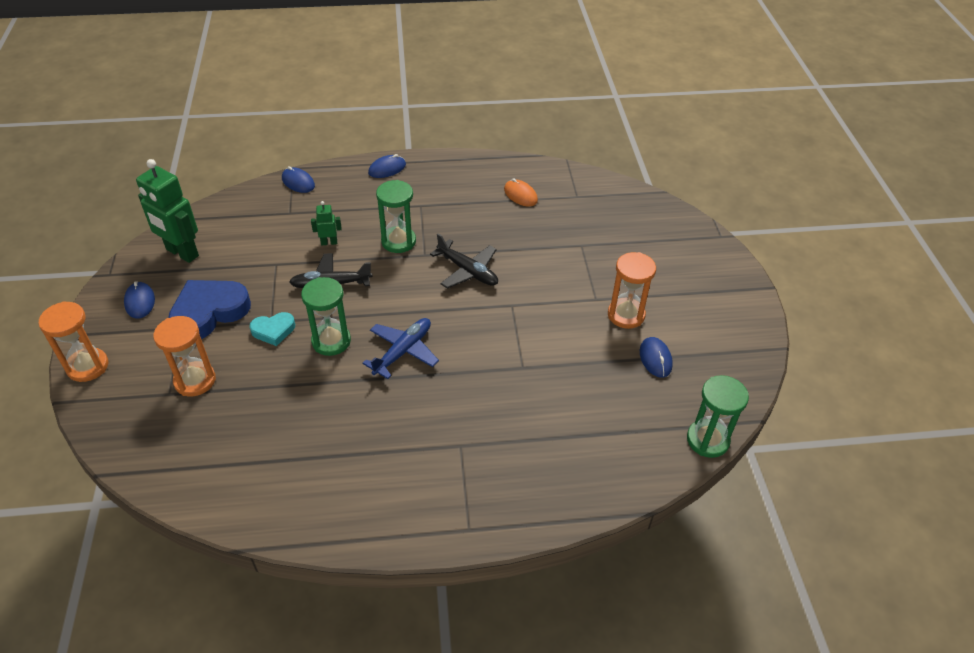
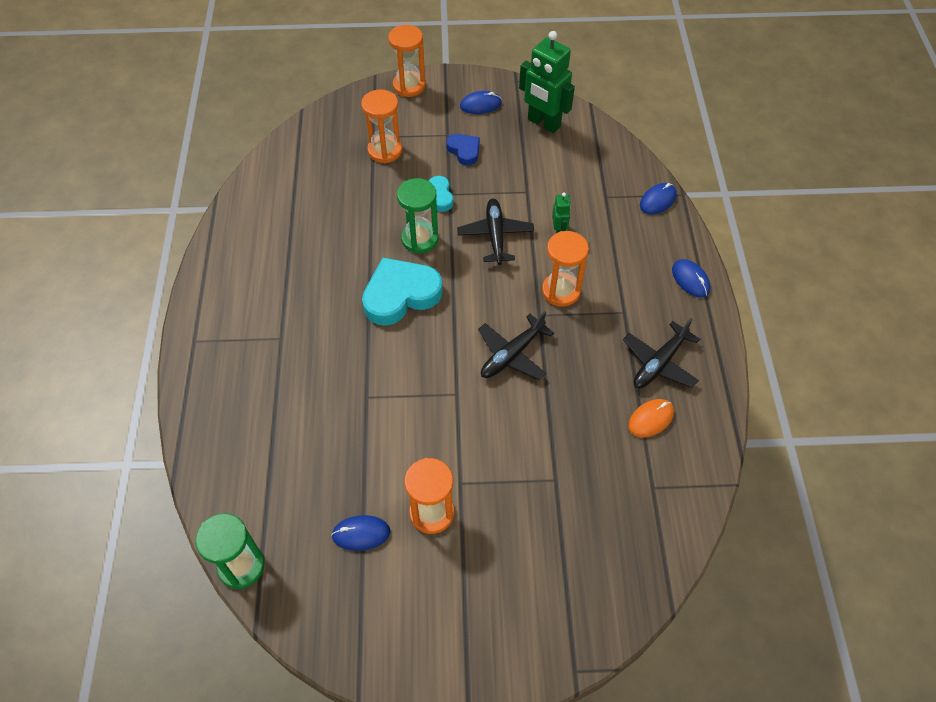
camera: 95 degrees right, 10 degrees up
green robot [136,159,199,263] -> green robot turned 90 degrees counterclockwise [519,31,575,133]
blue heart [168,280,251,339] -> blue heart [446,134,480,165], size x0.53
blue plane [363,318,439,379] -> turquoise heart [362,258,443,326]
green hourglass [376,180,416,253] -> orange hourglass [542,231,589,307]
none -> black plane [623,318,700,388]

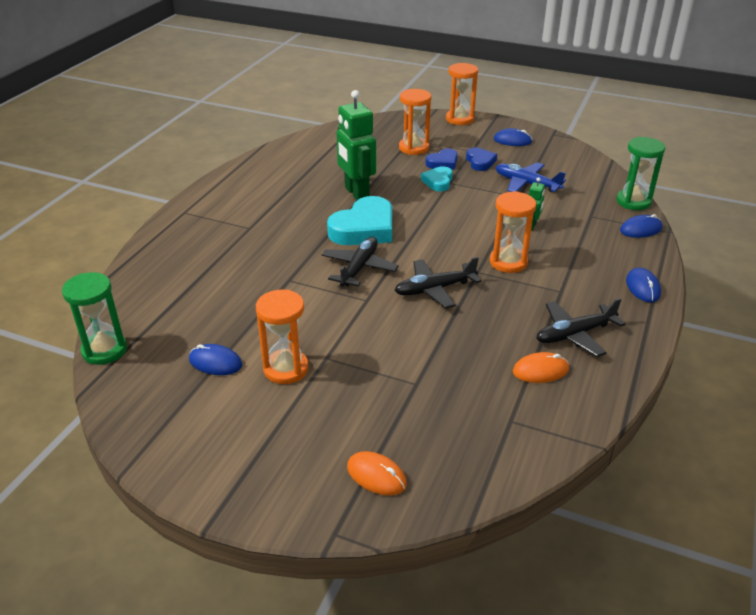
camera: 25 degrees right, 20 degrees down
turquoise heart [362,258,443,326] -> turquoise heart turned 135 degrees clockwise [327,196,392,245]
green hourglass [397,178,438,253] -> green hourglass moved to [616,137,665,210]
black plane [457,199,534,265] -> black plane moved to [322,237,399,287]
green robot [519,31,575,133] -> green robot moved to [336,90,376,200]
none -> orange mouse [347,451,407,496]
none -> blue heart [426,149,458,170]
none -> blue plane [495,162,566,192]

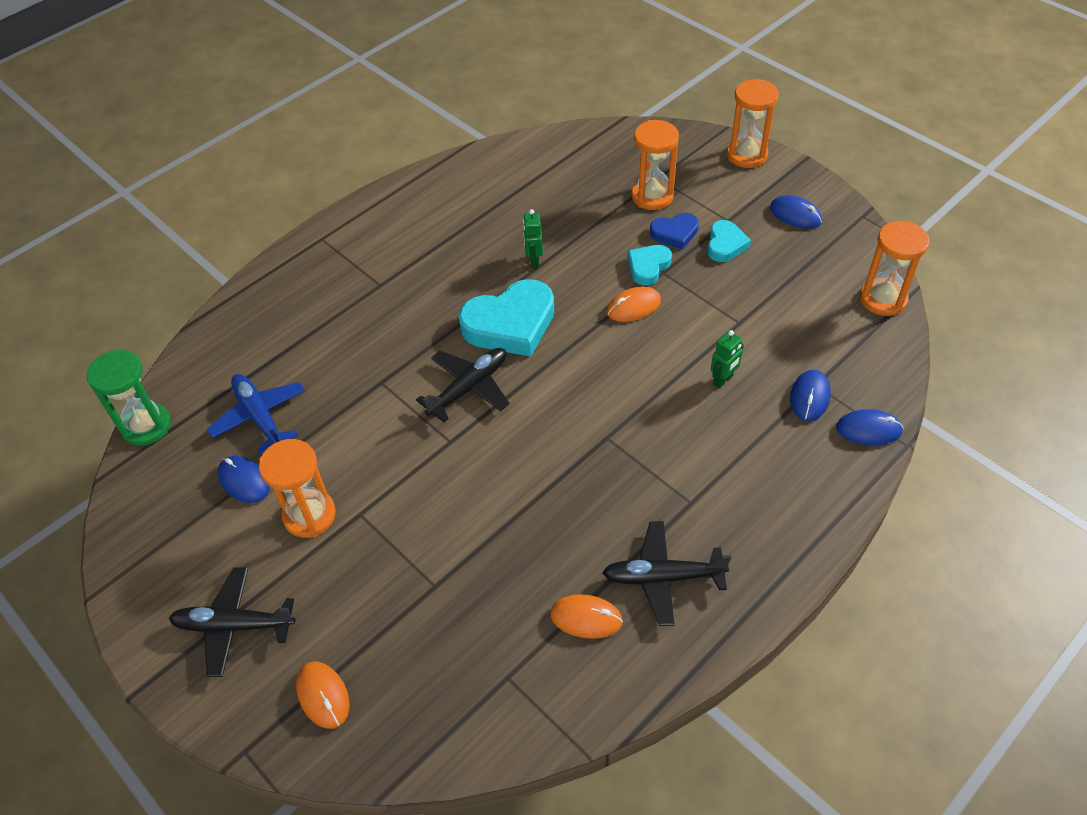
camera: 25 degrees right, 15 degrees up
green robot [336,90,376,200] -> green robot [523,209,543,268], size x0.48
black plane [394,257,481,308] -> black plane moved to [169,567,295,677]
blue heart [466,148,497,171] -> turquoise heart [707,220,751,262]
orange hourglass [490,191,536,273] -> orange hourglass moved to [860,221,929,316]
blue plane [495,162,566,192] -> blue plane moved to [207,374,305,455]
green hourglass [616,137,665,210] -> none
blue mouse [626,268,661,302] -> blue mouse moved to [790,370,831,421]
none -> orange mouse [607,287,661,322]

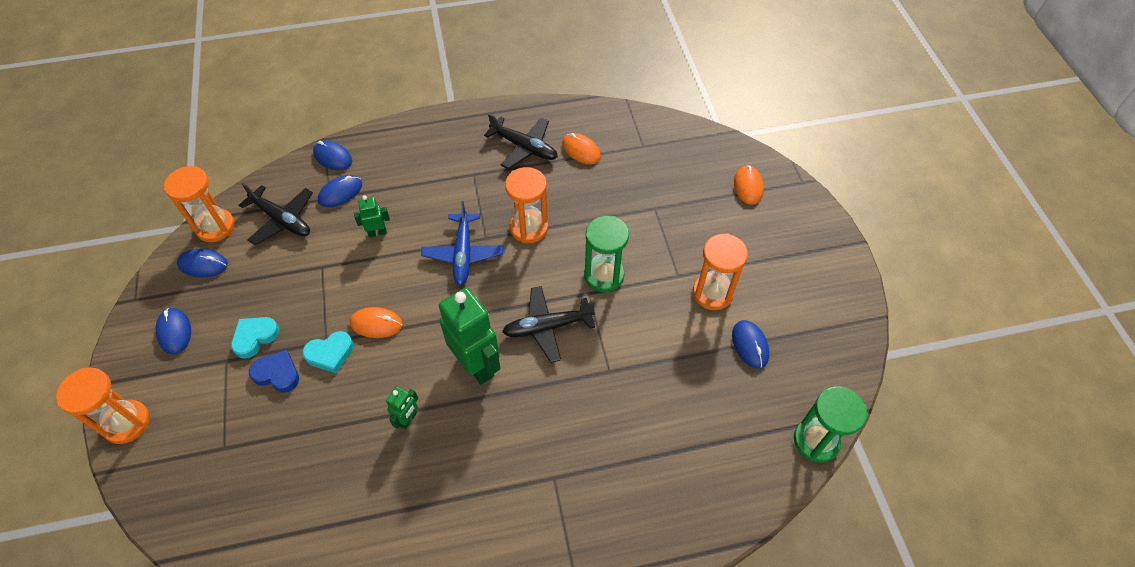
camera: 150 degrees left, 5 degrees up
black plane [169,567,295,677] -> black plane moved to [239,183,313,245]
blue plane [207,374,305,455] -> blue plane moved to [421,201,503,285]
turquoise heart [459,279,554,357] -> green robot [439,288,501,385]
orange hourglass [632,120,679,210] -> orange hourglass moved to [505,167,548,243]
none -> blue mouse [177,249,228,277]
none -> green hourglass [584,216,629,292]

